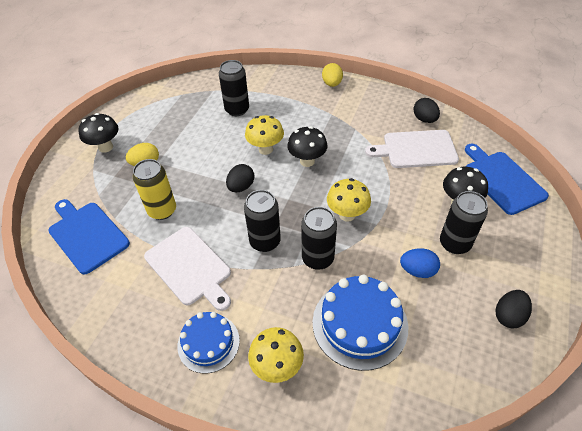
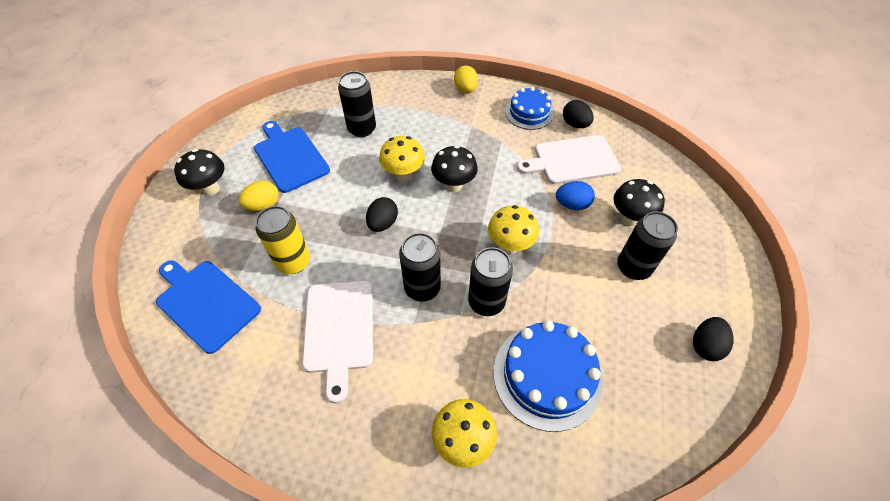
camera: 10 degrees left, 5 degrees up
white cutting board [144,227,231,311] -> white cutting board turned 45 degrees clockwise [302,281,373,403]
blue cake [177,312,240,374] -> blue cake moved to [505,87,554,130]
blue egg [400,248,440,278] -> blue egg moved to [556,181,595,210]
blue cutting board [465,144,549,215] -> blue cutting board moved to [254,121,330,193]

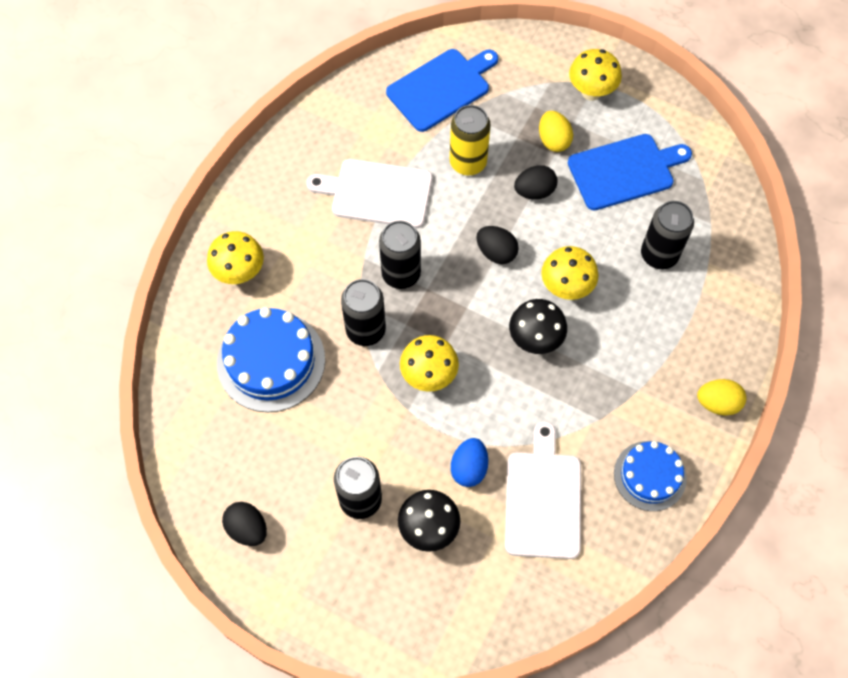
camera: 105 degrees right, 10 degrees up
black mushroom [174,149,224,196] -> yellow mushroom [569,49,622,101]
black egg [563,100,593,128] -> black egg moved to [514,165,558,199]

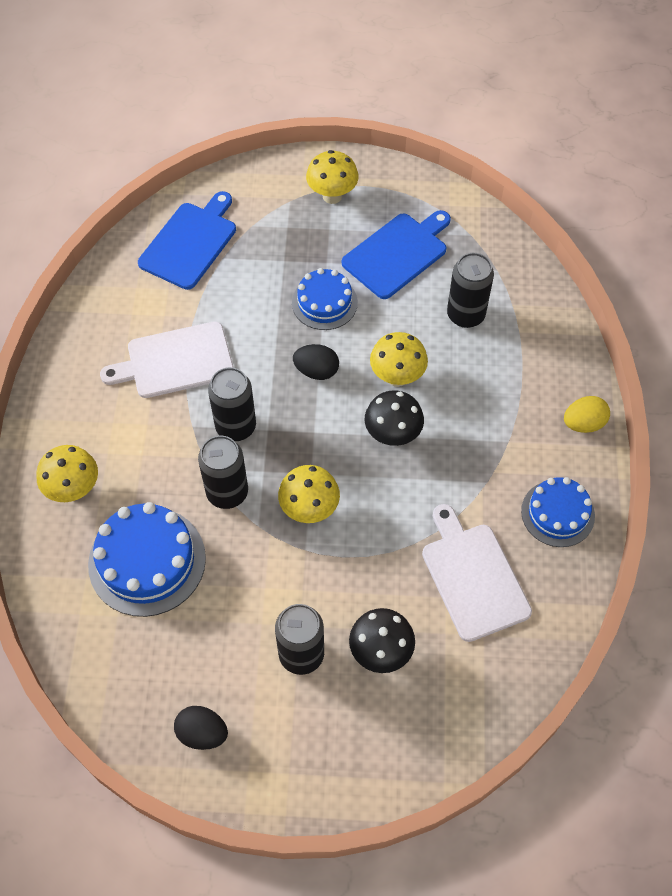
camera: 25 degrees left, 5 degrees down
yellow can [450,105,491,175] -> none
blue egg [451,438,488,487] -> none
black egg [514,165,558,199] -> blue cake [292,268,358,330]
yellow egg [539,111,573,152] -> none

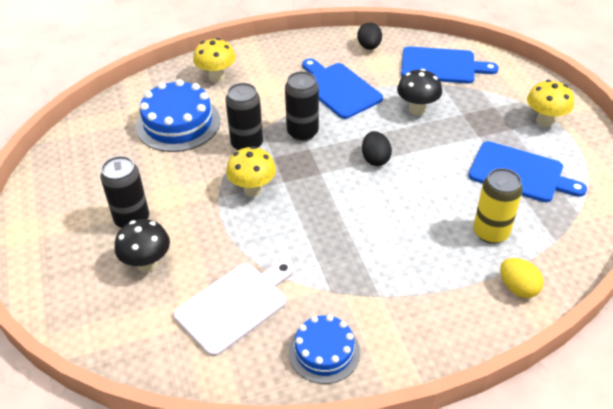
camera: 70 degrees right, 15 degrees down
white cutting board [100,321,234,398] -> blue cutting board [302,58,383,119]
black egg [174,706,228,750] -> black egg moved to [357,22,382,50]
blue cake [292,268,358,330] -> none
black mushroom [365,390,424,446] -> black mushroom moved to [397,69,442,115]
yellow mushroom [370,332,428,387] -> none
black can [447,253,494,328] -> yellow can [473,168,523,244]
yellow egg [564,396,610,433] -> yellow egg moved to [500,258,544,298]

